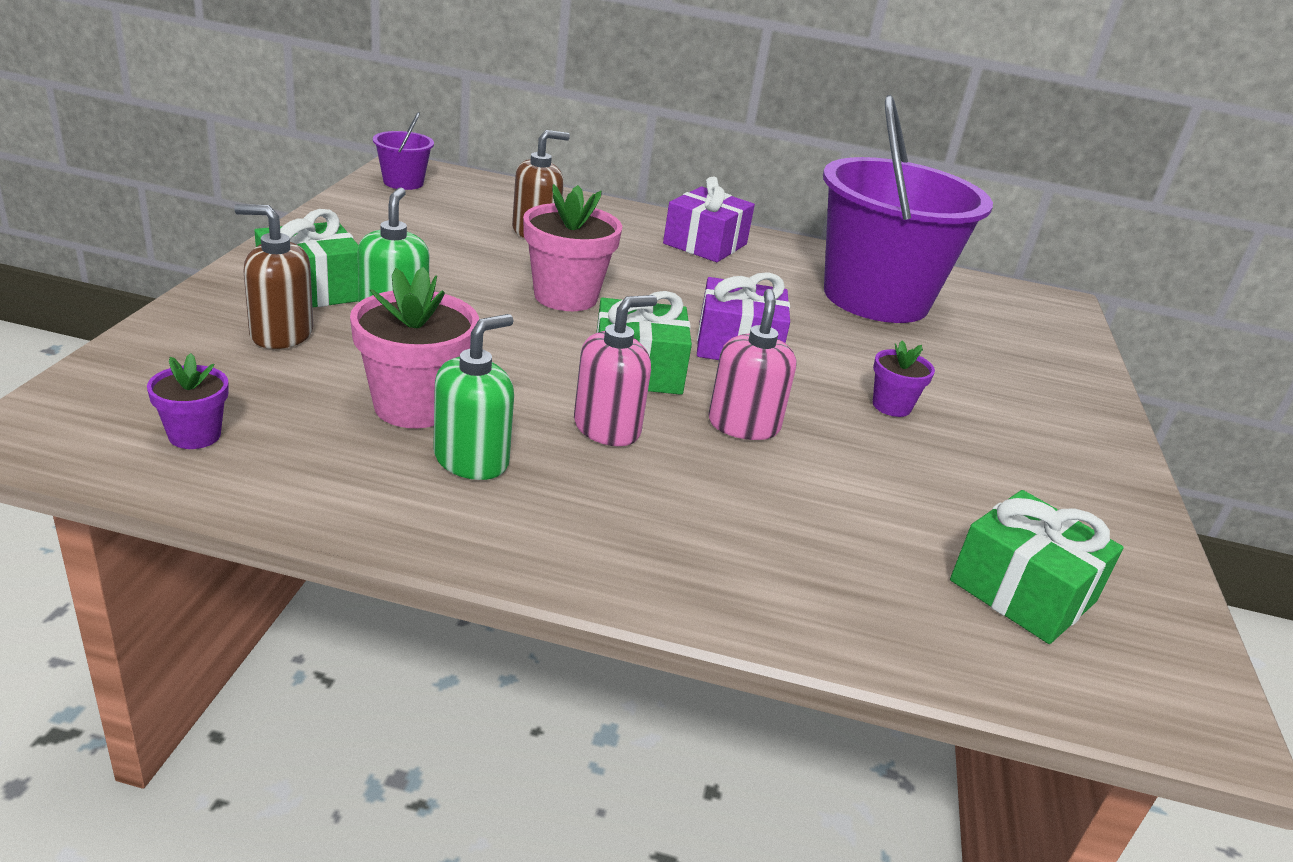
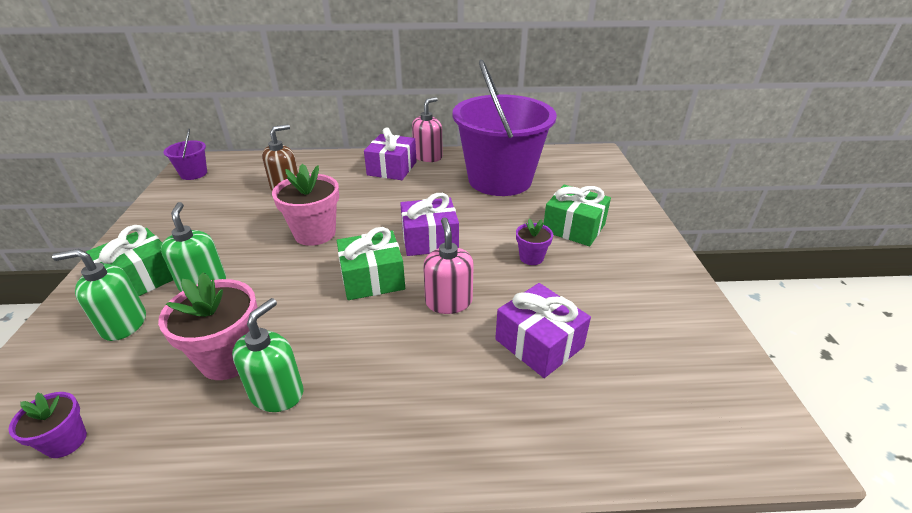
camera: 10 degrees left, 5 degrees up
brown soap dispenser [234,204,314,349] -> green soap dispenser [52,249,146,341]
pink soap dispenser [574,295,657,446] -> pink soap dispenser moved to [412,97,443,162]
green gift [950,490,1124,644] -> green gift moved to [543,185,611,246]
none -> purple gift [495,283,591,378]

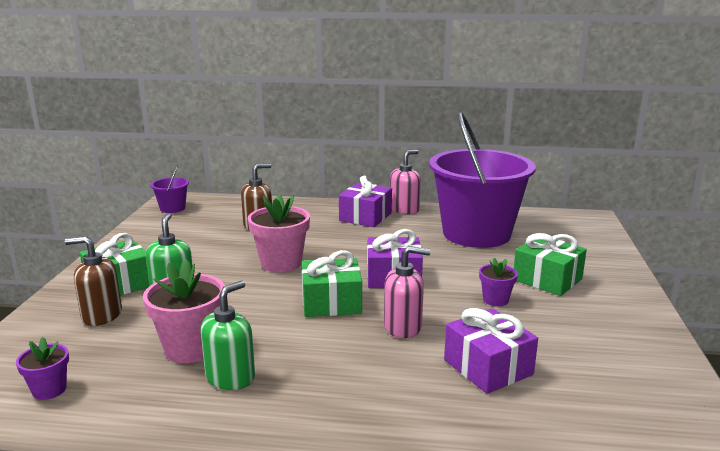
camera: 10 degrees right, 15 degrees down
green soap dispenser [52,249,146,341] -> brown soap dispenser [65,236,122,326]
pink soap dispenser [423,217,474,314] -> pink soap dispenser turned 90 degrees clockwise [384,246,431,338]

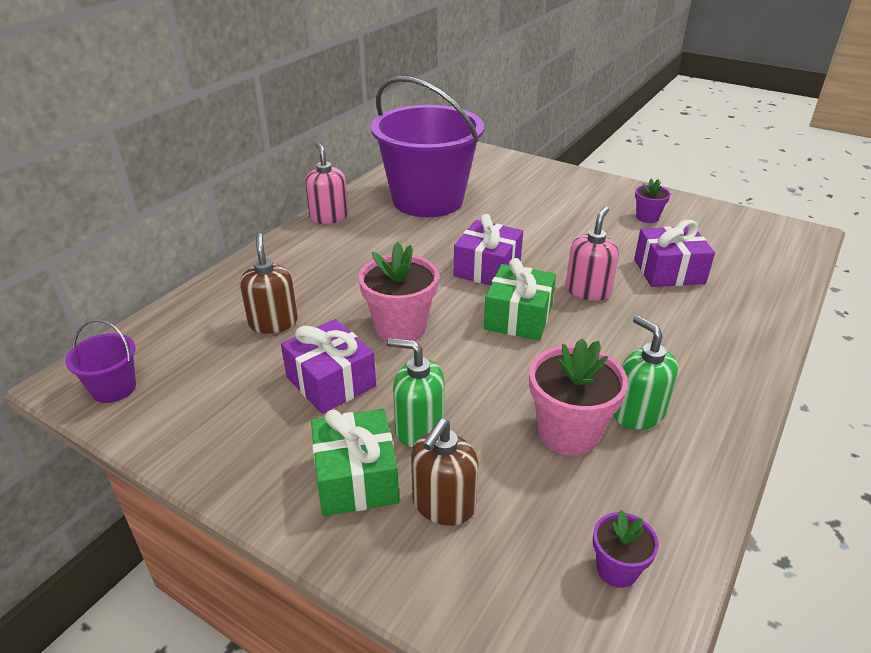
camera: 65 degrees left, 15 degrees up
purple gift [339,176,392,227] -> purple gift moved to [281,319,376,414]
purple flower pot [479,258,518,306] -> purple flower pot moved to [635,179,670,223]
green gift [514,233,587,296] -> none

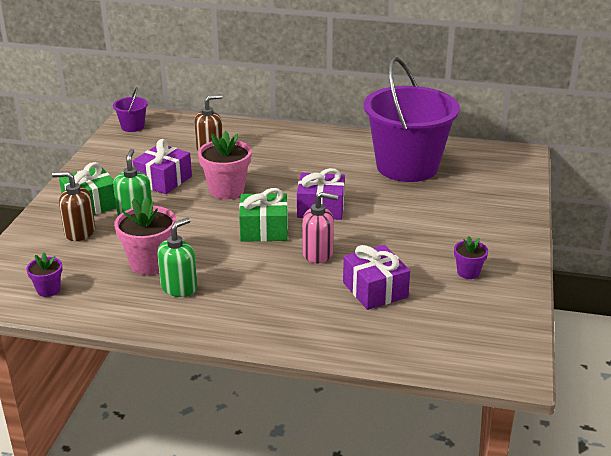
camera: 70 degrees right, 5 degrees down
pink soap dispenser [305,142,348,224] -> none

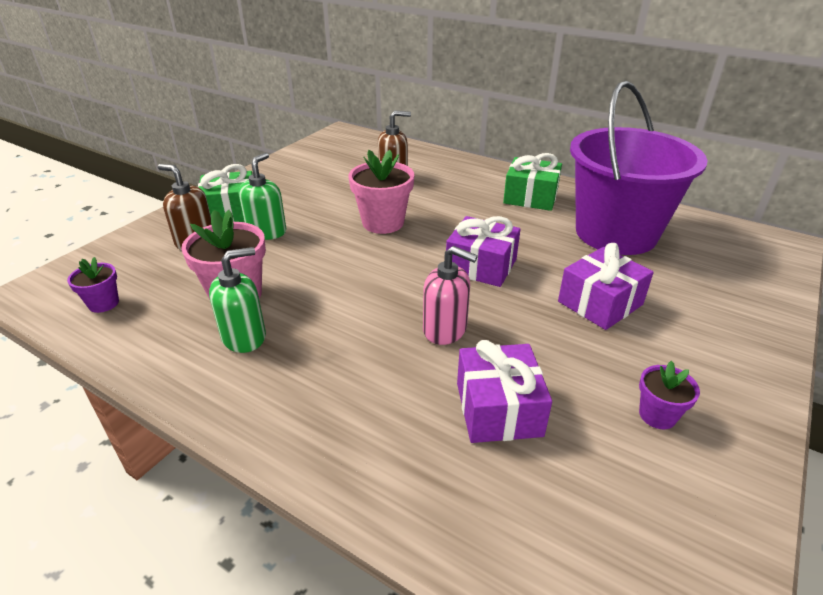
camera: 20 degrees right, 5 degrees up
purple bucket [113,87,148,132] -> none
purple gift [133,139,192,194] -> purple gift moved to [558,243,654,330]
green gift [239,188,288,242] -> green gift moved to [503,153,562,211]

